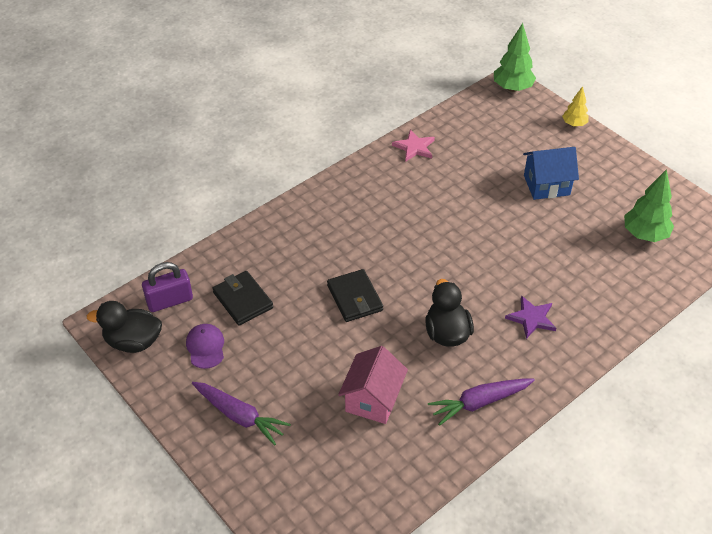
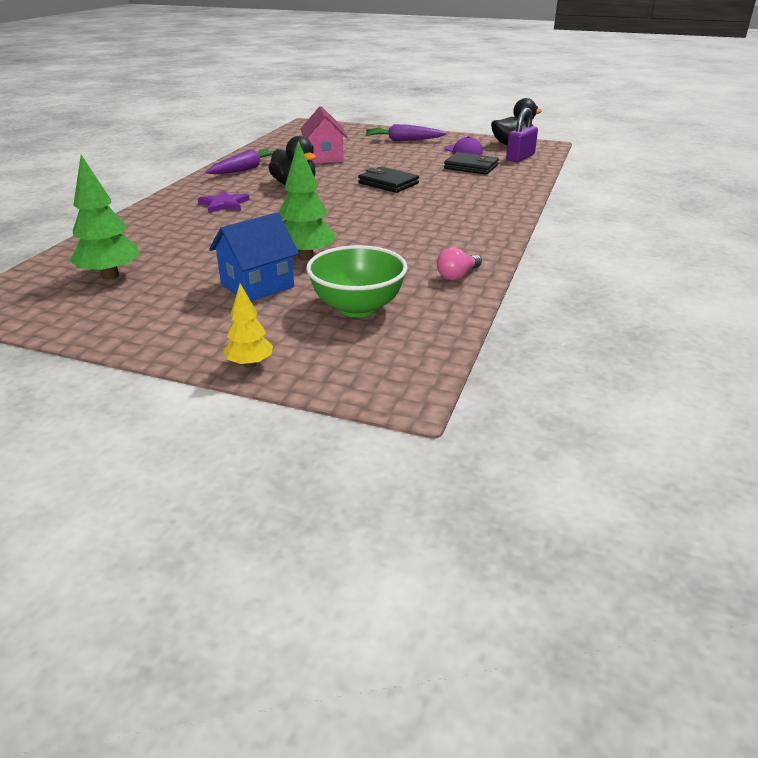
camera: 150 degrees right, 15 degrees down
pink star [392,130,435,162] -> pink light bulb [437,248,482,280]
green tree [494,23,536,92] -> green tree moved to [279,141,336,261]
none -> green bowl [306,245,408,317]

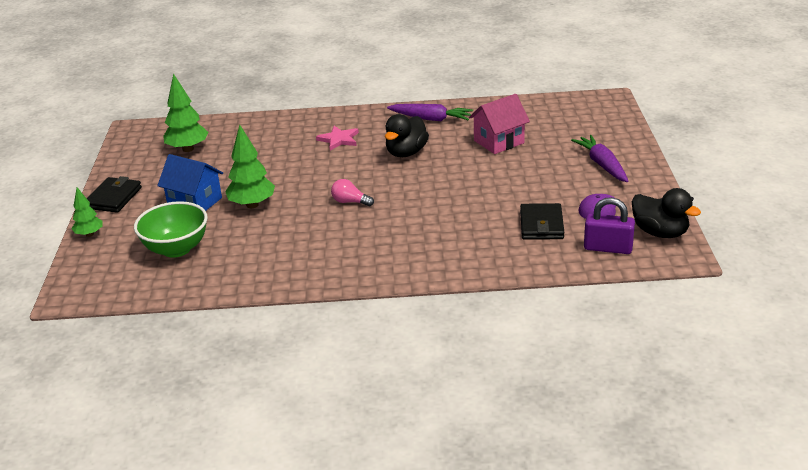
camera: 70 degrees right, 0 degrees up
purple star [198,190,250,213] -> pink star [316,126,359,151]
yellow tree [223,284,273,368] -> green tree [72,187,102,237]
black wallet [358,167,419,193] -> black wallet moved to [87,176,142,213]
pink light bulb [437,248,482,280] -> pink light bulb moved to [331,179,374,206]

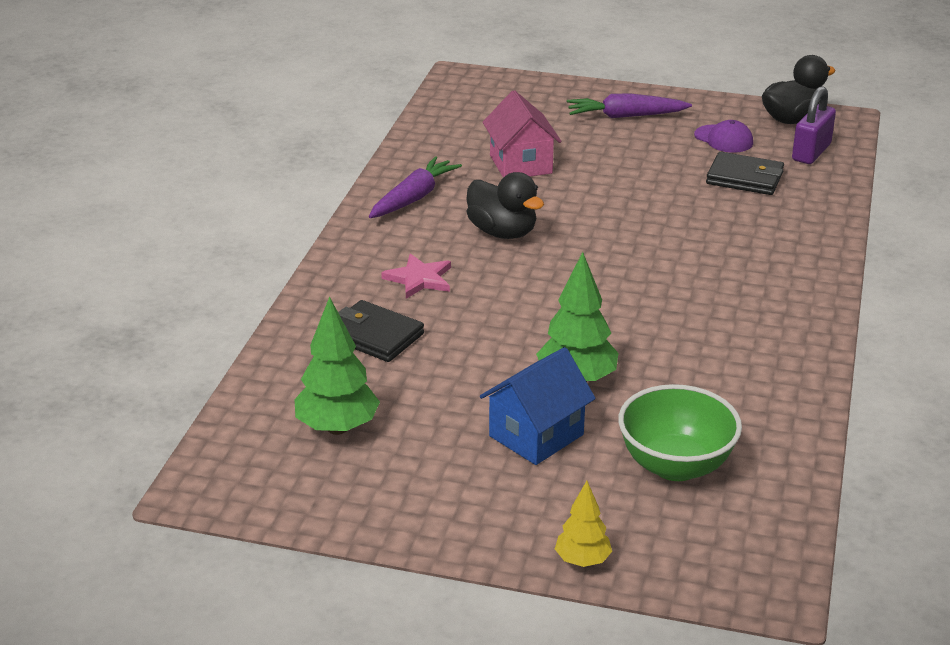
camera: 75 degrees left, 0 degrees up
green tree [72,187,102,237] -> yellow tree [555,481,612,567]
black wallet [87,176,142,213] -> black wallet moved to [338,300,424,362]
pink light bulb [331,179,374,206] -> none

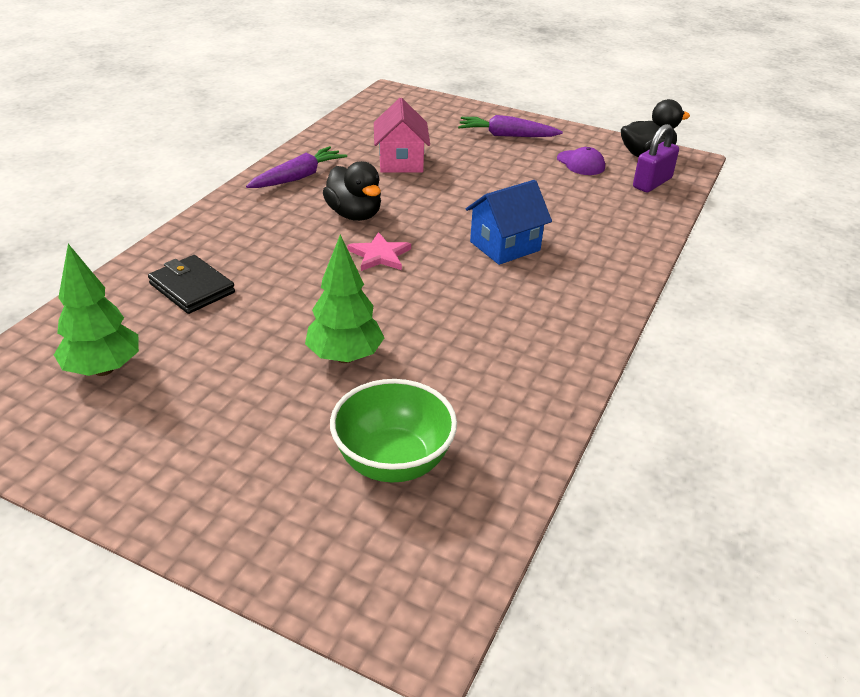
camera: 10 degrees right, 5 degrees up
pink star [381,254,451,299] -> pink star moved to [347,232,411,271]
blue house [480,347,596,465] -> blue house moved to [466,180,552,265]
yellow tree [555,481,612,567] -> none
black wallet [706,152,784,195] -> none

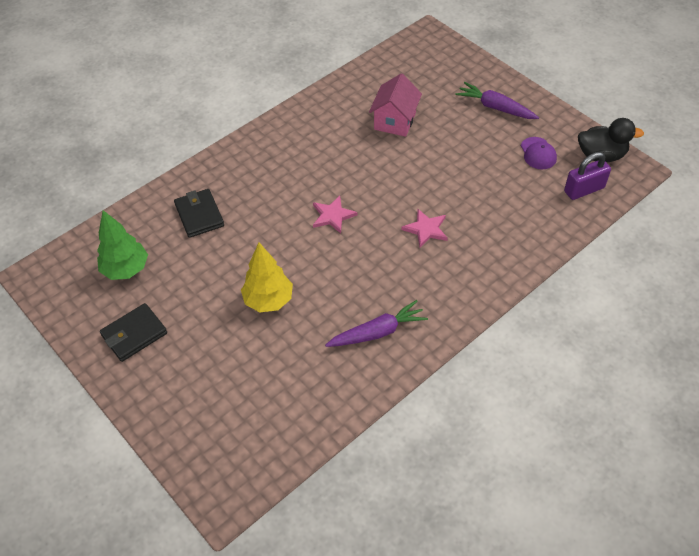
camera: 25 degrees right, 15 degrees up
purple carrot [246,146,347,188] -> purple carrot moved to [325,300,428,347]
green tree [305,234,384,363] -> yellow tree [241,242,293,312]
black duck [323,161,381,221] -> none
green bowl [330,379,457,483] -> none
blue house [466,180,552,265] -> pink star [401,209,448,248]
none -> black wallet [100,303,167,362]

